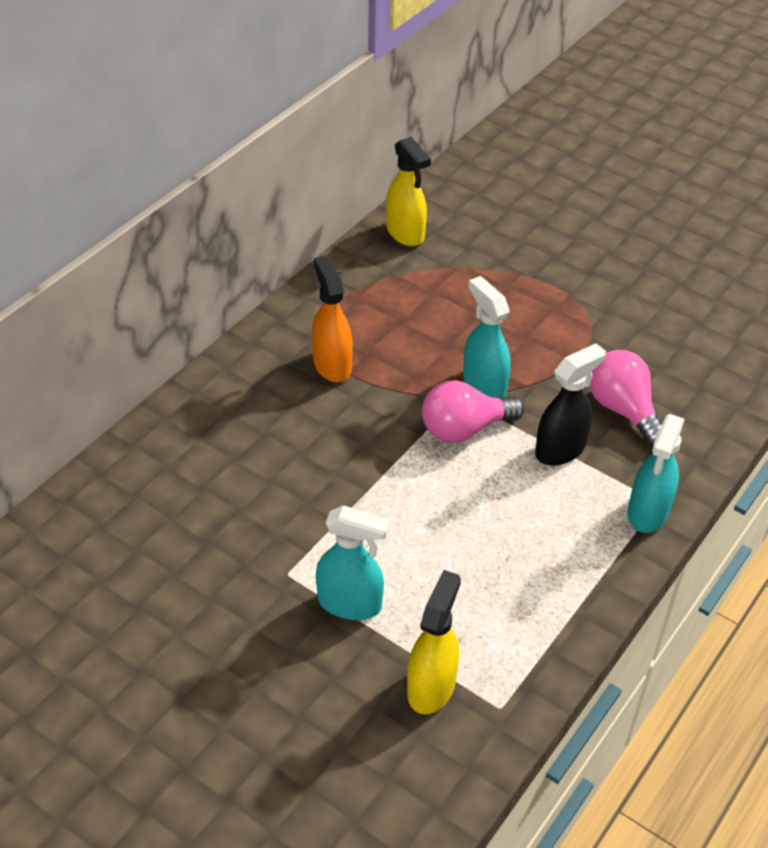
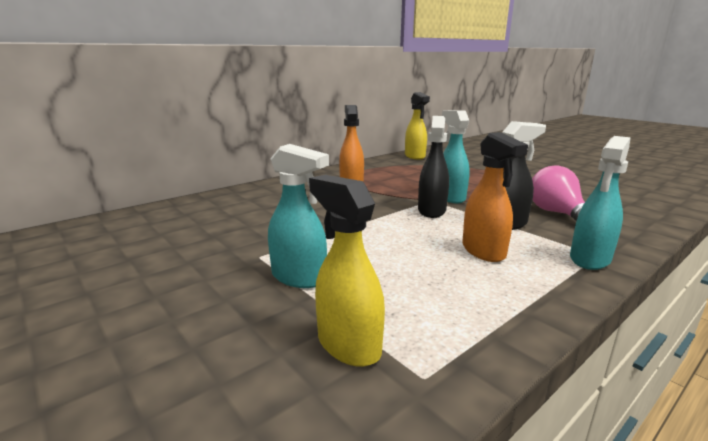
camera: 15 degrees right, 25 degrees down
yellow spray bottle [407,570,461,714] -> yellow spray bottle turned 75 degrees counterclockwise [309,175,385,367]
pink light bulb [422,380,525,443] -> black spray bottle [418,116,449,218]
none -> orange spray bottle [462,132,528,262]

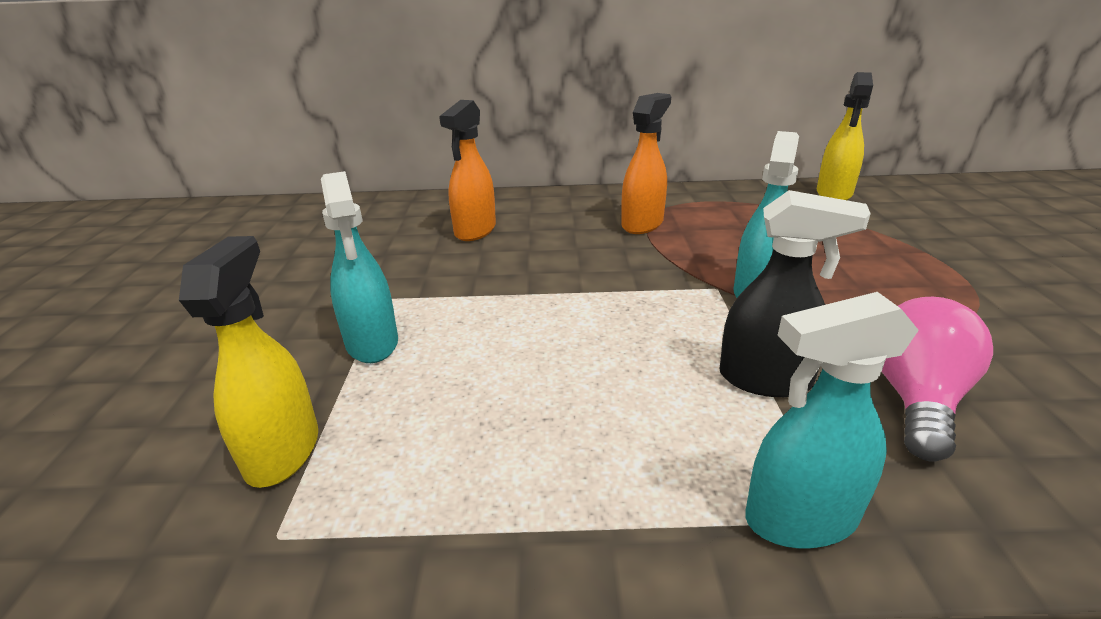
camera: 40 degrees right, 10 degrees up
black spray bottle [418,116,449,218] -> none
orange spray bottle [462,132,528,262] -> orange spray bottle moved to [439,100,496,241]

